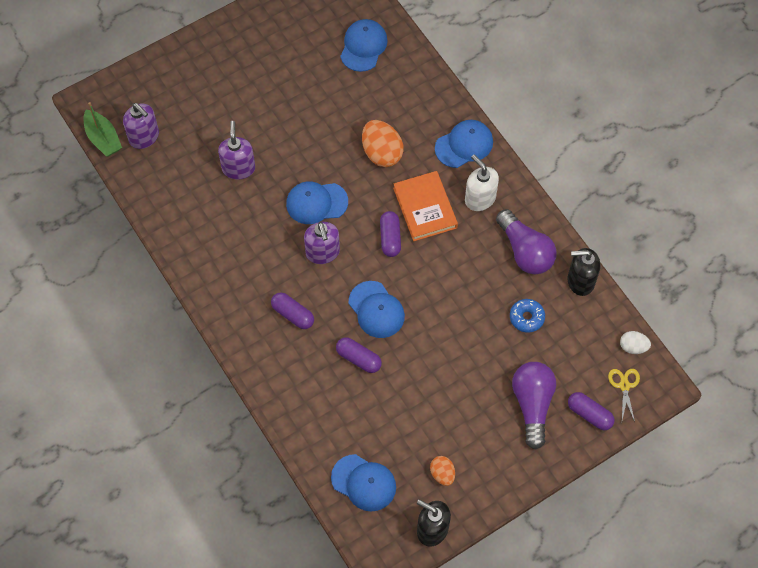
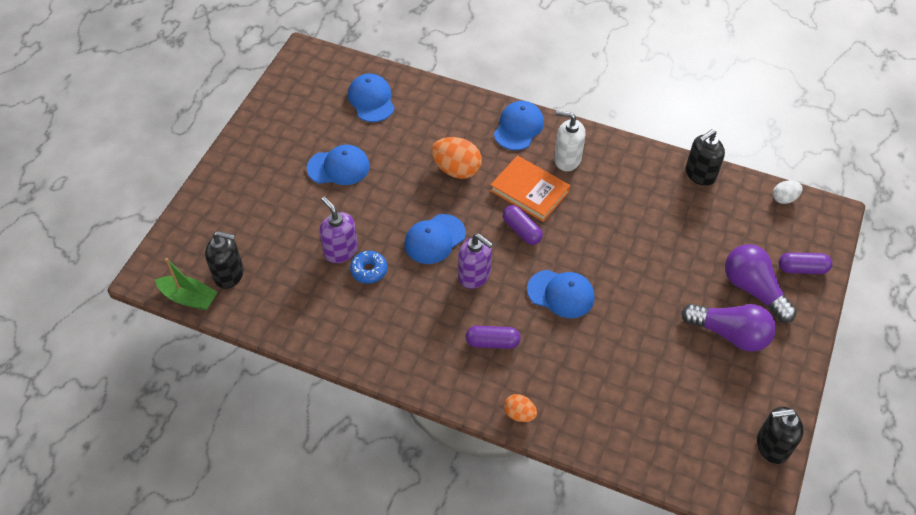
camera: 35 degrees left, 10 degrees down
purple soap dispenser [123,103,159,149] -> black soap dispenser [205,231,244,289]
blue cap [331,454,396,512] -> blue cap moved to [307,145,370,185]
purple capsule [336,337,382,373] -> none
orange egg [430,456,455,486] -> orange egg moved to [504,394,537,422]
purple light bulb [496,209,556,275] -> purple light bulb moved to [681,304,776,352]
blue donut [510,299,545,333] -> blue donut moved to [350,251,387,284]
yellow scissors [608,369,640,422] -> none

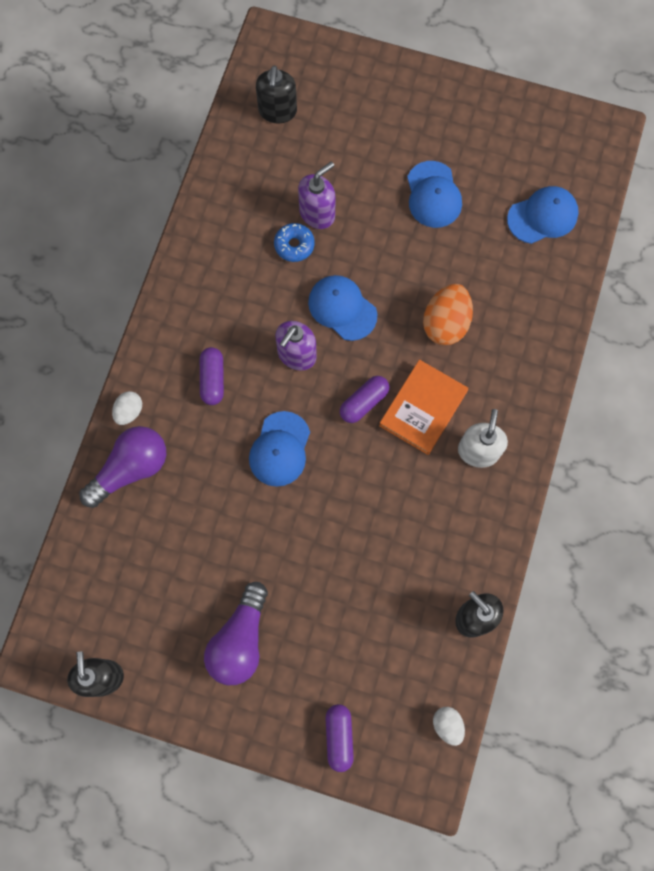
camera: 85 degrees right, 20 degrees up
green boat [155,258,217,311] -> none
blue cap [494,101,544,150] -> none
orange egg [504,394,537,422] -> white egg [112,391,142,425]
purple light bulb [725,244,797,323] -> purple light bulb moved to [79,426,166,508]

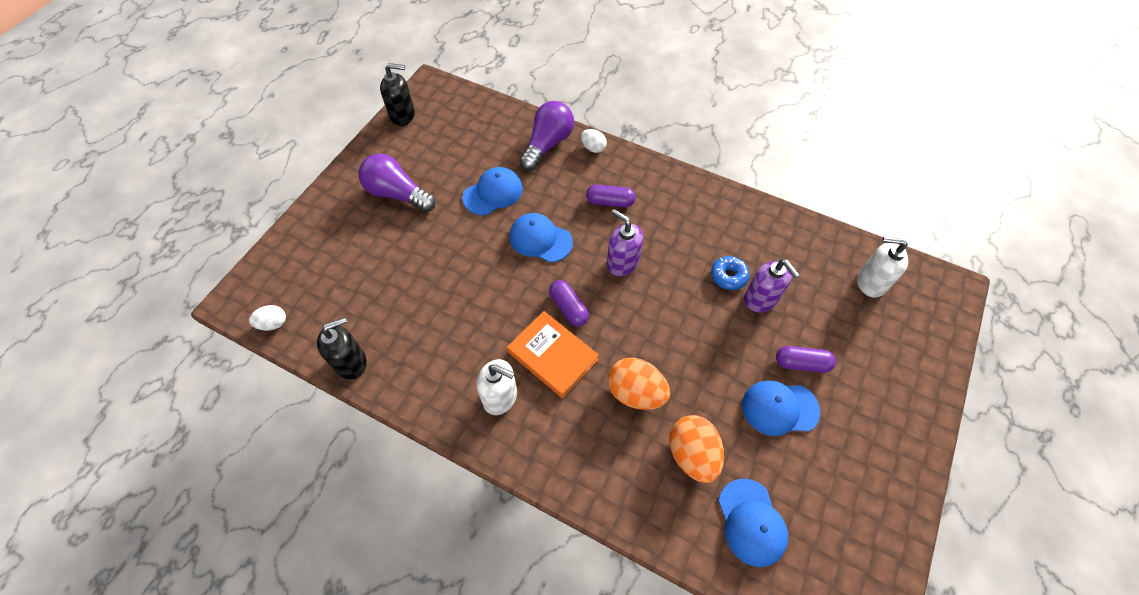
camera: 100 degrees right, 15 degrees down
purple light bulb [79,426,166,508] -> purple light bulb turned 120 degrees counterclockwise [519,101,574,171]
black soap dispenser [256,65,297,123] -> white soap dispenser [857,237,908,298]
blue cap [308,275,377,341] -> blue cap moved to [462,167,523,215]
purple capsule [325,704,354,772] -> purple capsule moved to [776,346,836,373]
none -> orange egg [669,415,724,483]

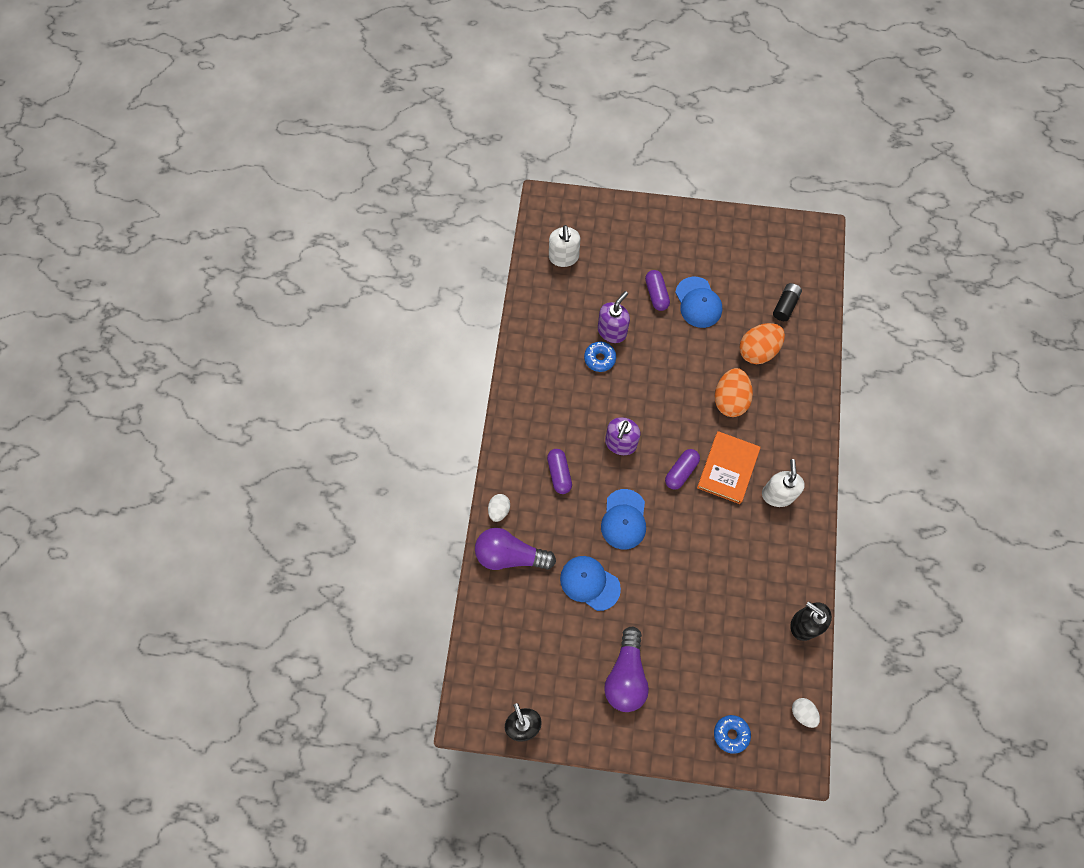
camera: 110 degrees left, 10 degrees up
blue cap [718,479,788,567] -> black battery [773,283,802,321]
none -> blue donut [714,715,751,754]

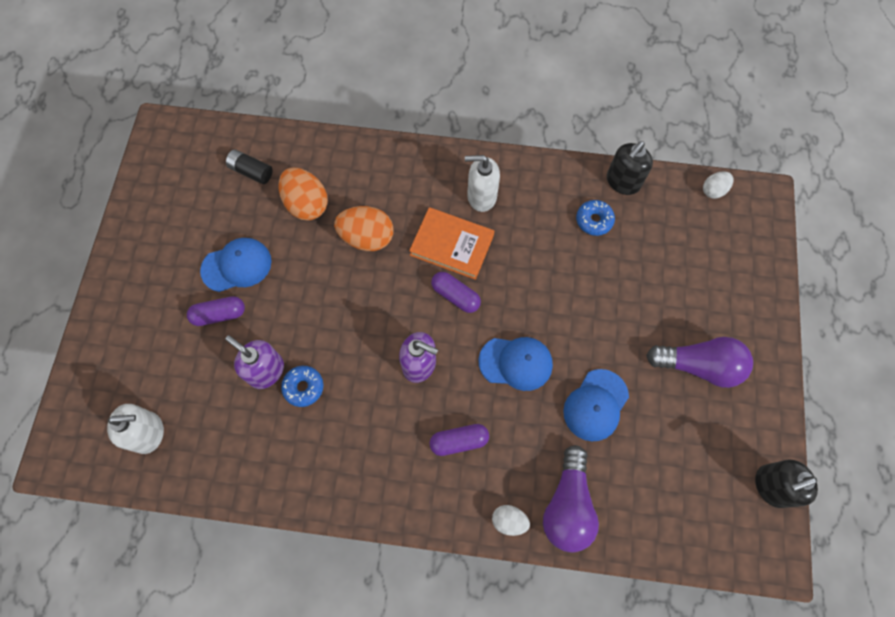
camera: 90 degrees left, 0 degrees up
blue donut [714,715,751,754] -> blue donut moved to [576,200,615,236]

